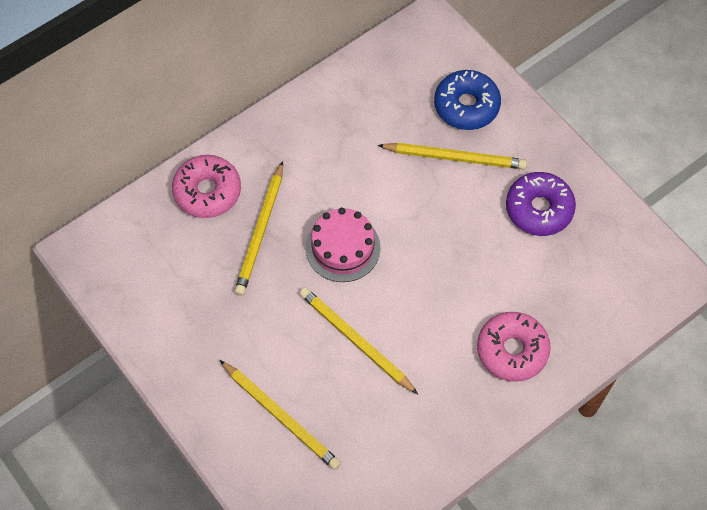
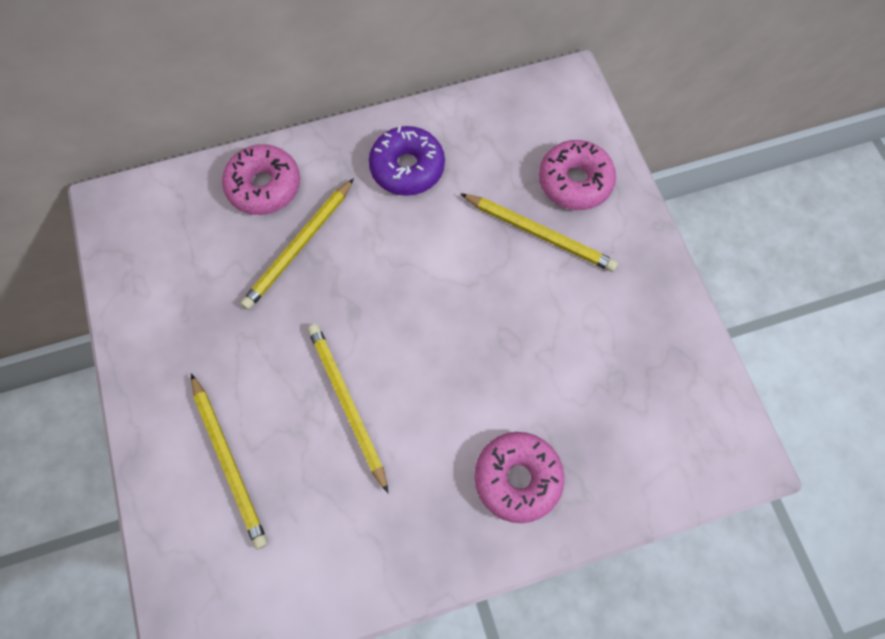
camera: 20 degrees right, 5 degrees up
pink cake [306,208,381,282] -> none
blue donut [434,70,501,130] -> pink donut [539,140,616,210]
purple donut [506,172,576,236] -> purple donut moved to [369,126,445,196]

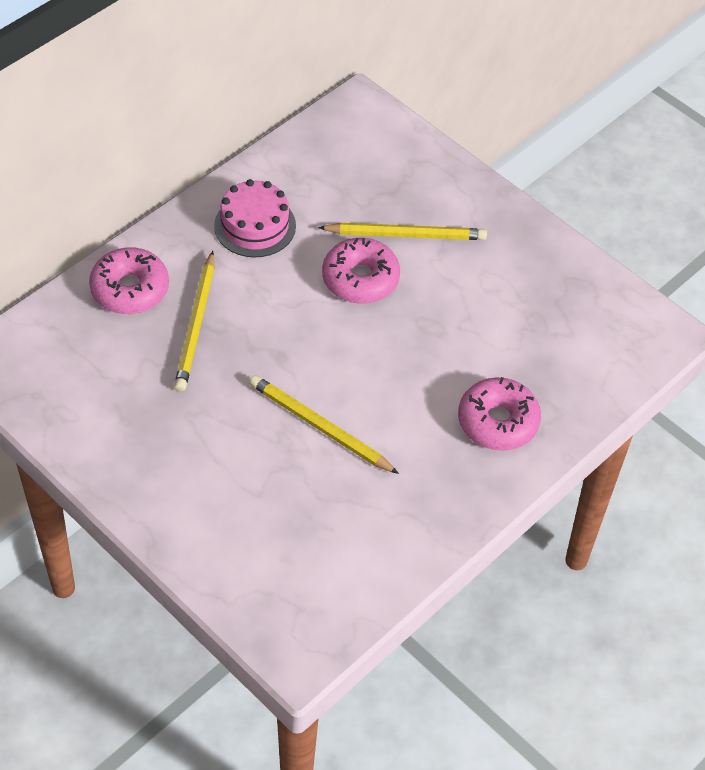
camera: 30 degrees left, 15 degrees down
yellow pencil [191,374,268,549] -> none
purple donut [369,126,445,196] -> pink cake [214,179,296,257]
pink donut [539,140,616,210] -> pink donut moved to [322,238,400,304]

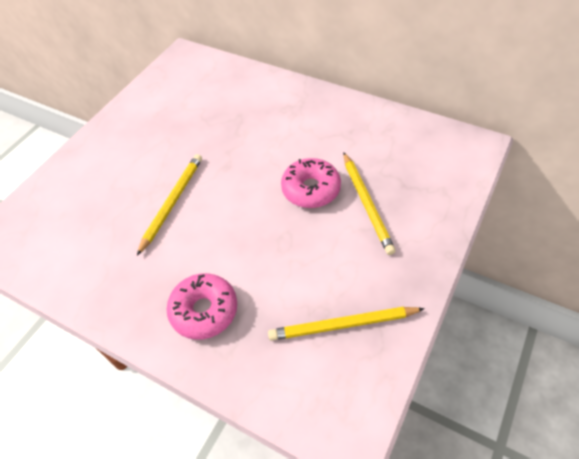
camera: 80 degrees right, 0 degrees up
pink donut [89,247,169,314] -> none
yellow pencil [174,251,214,391] -> yellow pencil moved to [268,307,425,341]
pink cake [214,179,296,257] -> none

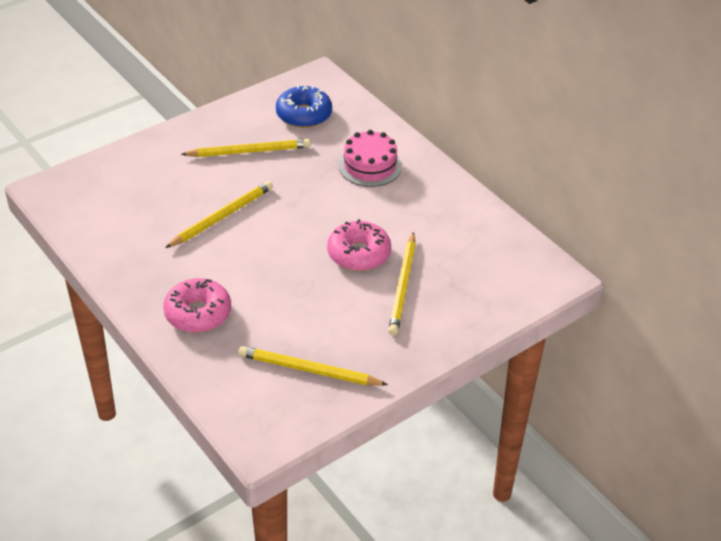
camera: 20 degrees right, 10 degrees down
none -> yellow pencil [181,139,310,157]
none -> blue donut [276,85,332,128]
none -> pink cake [339,130,402,187]

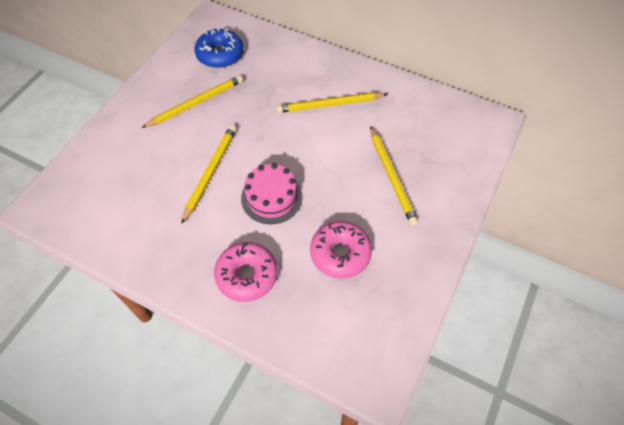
camera: 25 degrees left, 15 degrees up
yellow pencil [239,346,388,386] -> yellow pencil moved to [276,92,388,113]
pink donut [327,219,391,271] -> pink donut moved to [310,221,372,279]
pink cake [339,130,402,187] -> pink cake moved to [241,163,303,224]

